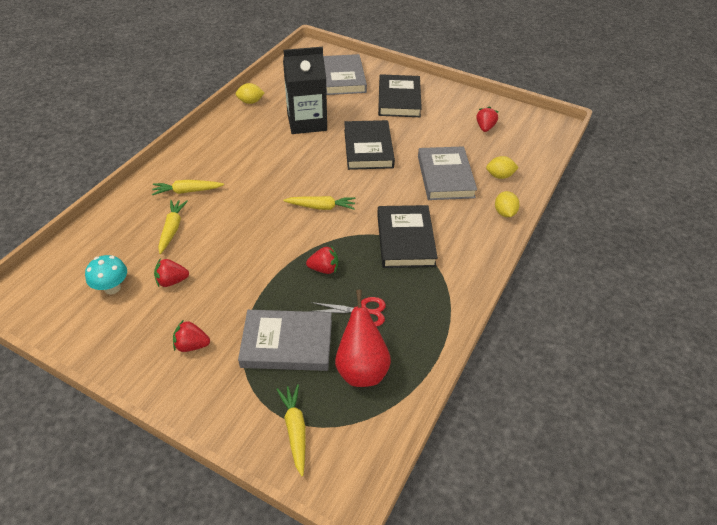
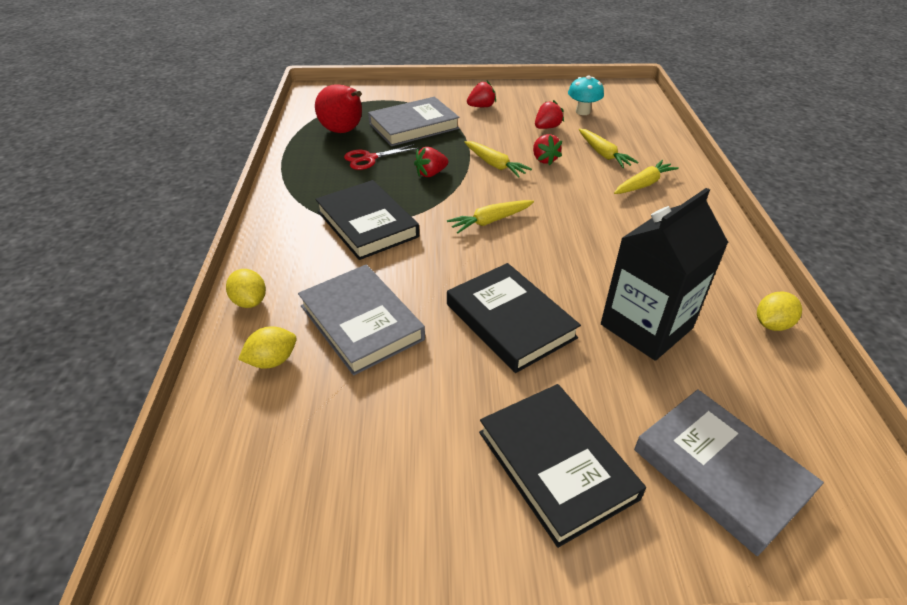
camera: 150 degrees right, 5 degrees down
yellow carrot [276,384,306,476] -> yellow carrot moved to [464,141,532,178]
red strawberry [476,106,498,132] -> red strawberry moved to [533,134,562,165]

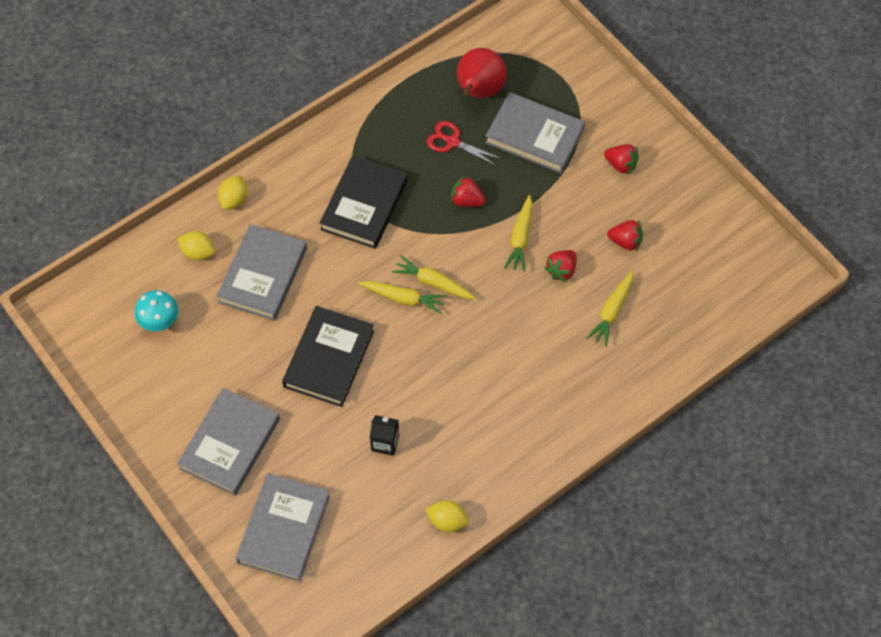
camera: 55 degrees right, 20 degrees up
black book [479,384,646,548] -> grey book [177,388,280,496]
turquoise mushroom [568,76,604,115] -> turquoise mushroom moved to [135,290,178,331]
black carton [601,188,729,361] -> black carton [370,415,399,456], size x0.44
yellow carrot [614,160,679,194] -> yellow carrot moved to [358,281,447,314]

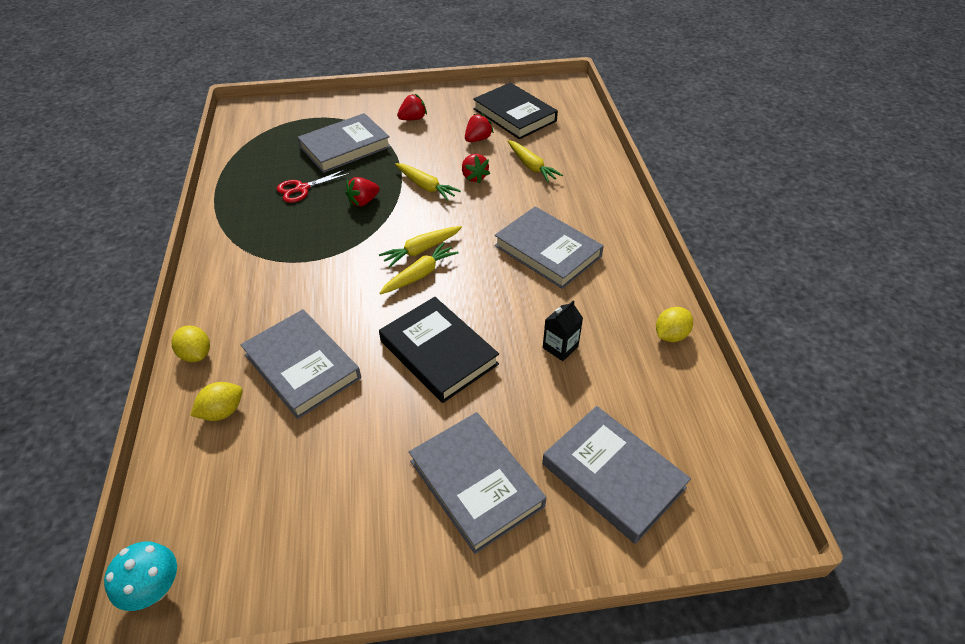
camera: 60 degrees left, 15 degrees down
turquoise mushroom [135,290,178,331] -> turquoise mushroom moved to [104,541,177,611]
black book [320,155,408,249] -> black book moved to [473,82,558,139]
red pear [457,48,507,98] -> none
none -> grey book [494,206,604,289]

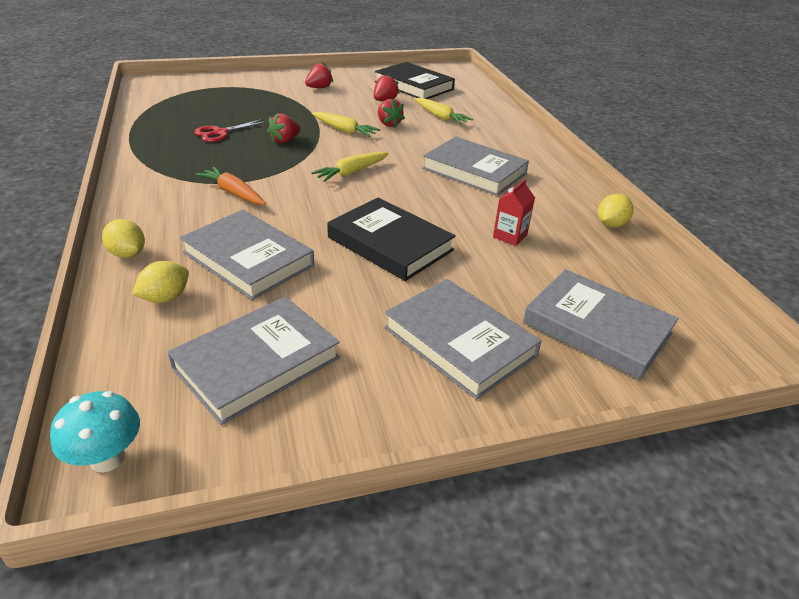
camera: 10 degrees left, 10 degrees down
grey book [298,113,391,173] -> grey book moved to [168,296,340,425]
yellow carrot [380,242,459,294] -> none
black carton [543,300,583,361] -> red carton [493,179,535,246]
none -> orange carrot [195,167,266,205]

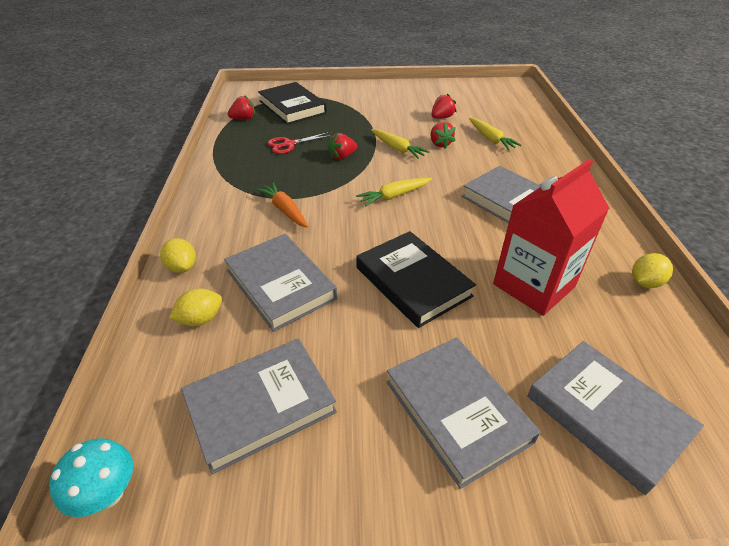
camera: 15 degrees right, 5 degrees up
red strawberry [305,62,333,88] -> red strawberry moved to [228,95,255,120]
black book [375,62,455,99] -> black book moved to [258,82,327,124]
red carton [493,179,535,246] -> red carton [493,159,609,316], size x2.28

